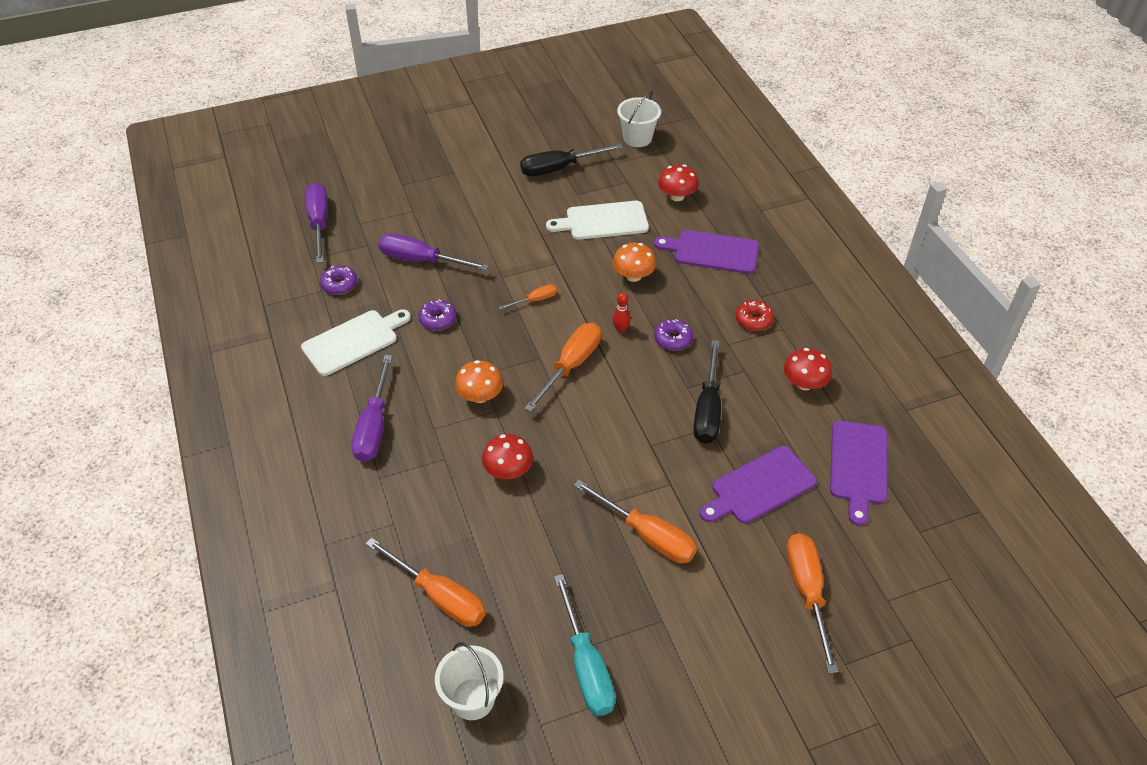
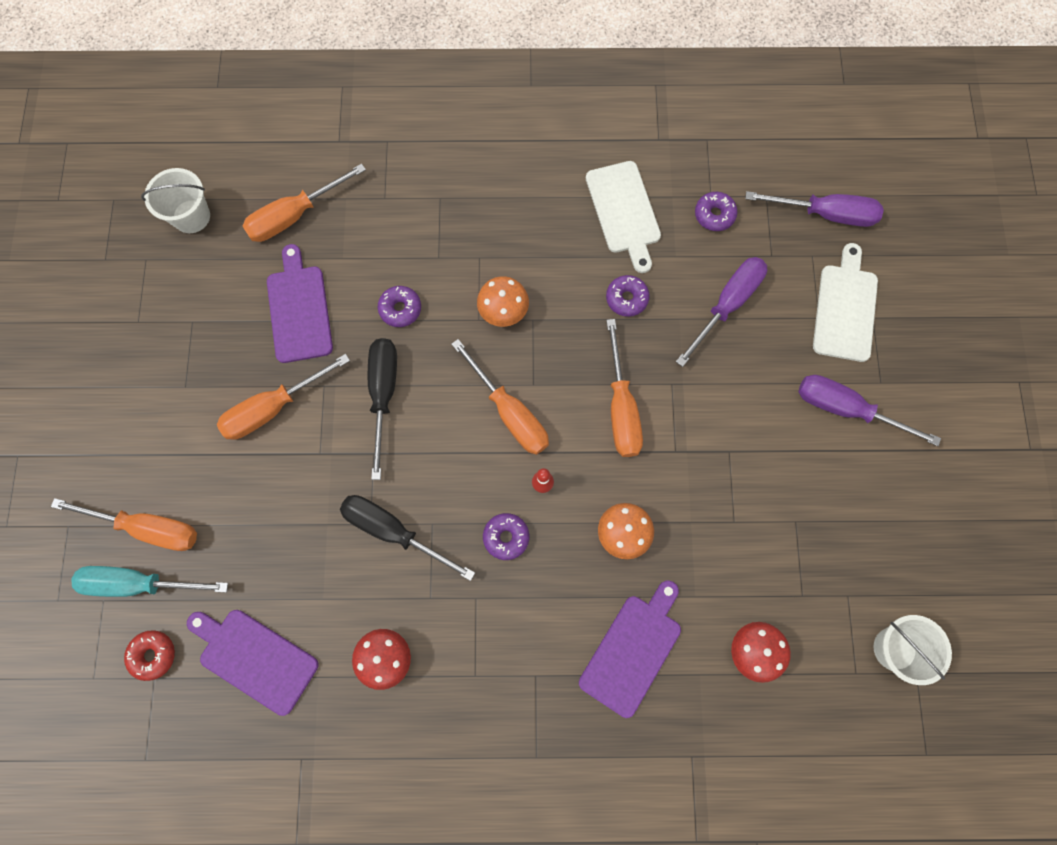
camera: 110 degrees right, 25 degrees up
purple screwdriver [352,355,392,462] -> purple screwdriver moved to [798,375,941,446]
red mushroom [482,434,533,479] -> purple donut [377,286,421,327]
orange screwdriver [499,284,557,310] -> orange screwdriver [606,319,643,457], size x1.93
black screwdriver [520,143,623,176] -> black screwdriver moved to [368,338,397,480]
white cutting board [546,201,649,240] -> white cutting board moved to [813,243,878,362]
turquoise screwdriver [554,574,615,716] -> turquoise screwdriver moved to [71,566,228,597]
purple cutting board [700,446,817,523] -> purple cutting board moved to [267,244,333,363]
red donut [736,300,774,331] -> red donut moved to [124,630,175,681]

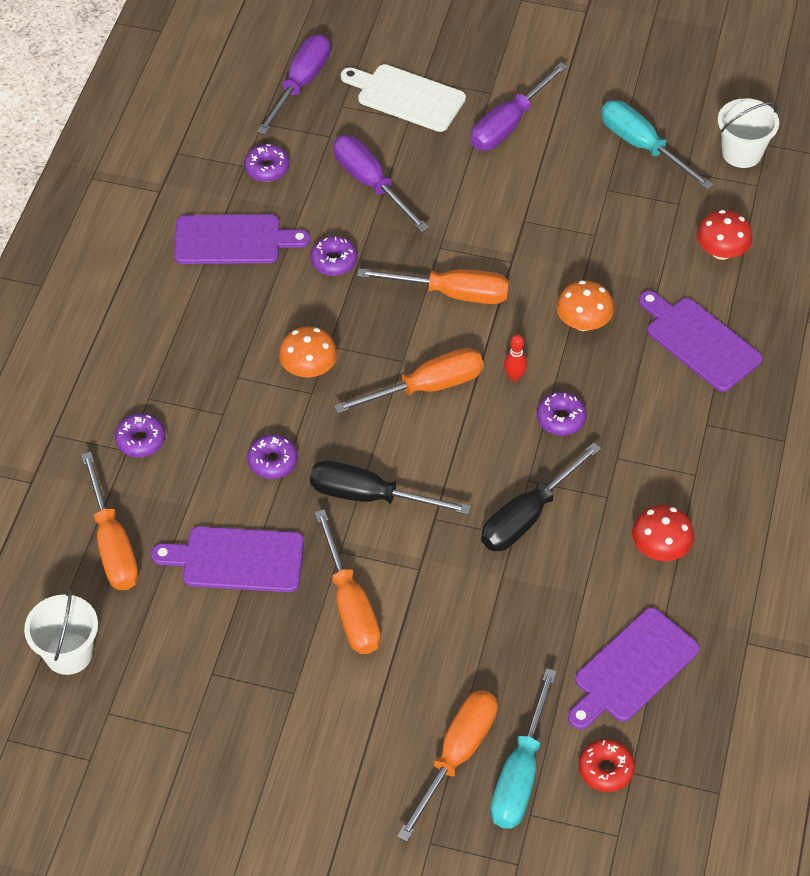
camera: 75 degrees left, 20 degrees down
white cutting board [586,161,661,273] -> purple cutting board [174,214,310,264]
none -> purple donut [115,413,165,457]
none -> turquoise screwdriver [601,100,713,189]

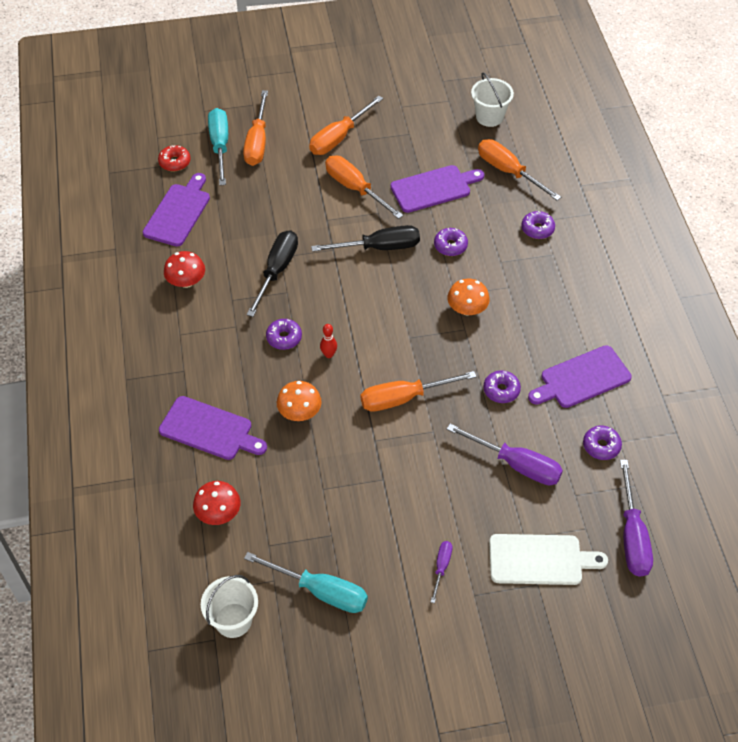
camera: 155 degrees right, 0 degrees up
orange screwdriver [334,348,484,414] -> orange screwdriver moved to [309,96,383,155]
purple screwdriver [471,62,568,150] -> purple screwdriver [431,541,453,603], size x0.52

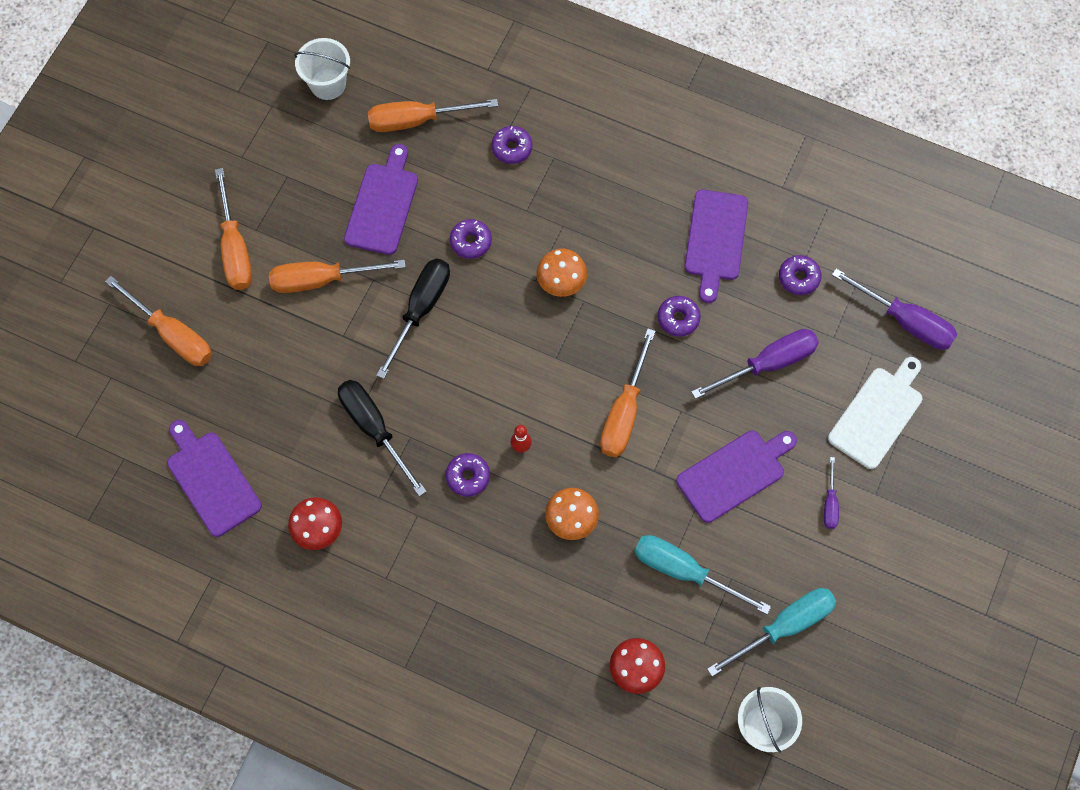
camera: 55 degrees left, 15 degrees up
red donut [158,145,191,171] -> none
purple cutting board [159,396,267,460] -> purple cutting board moved to [676,431,797,523]
turquoise screwdriver [208,108,228,185] -> turquoise screwdriver moved to [634,535,771,614]
purple screwdriver [431,541,453,603] -> purple screwdriver turned 135 degrees counterclockwise [824,457,839,529]

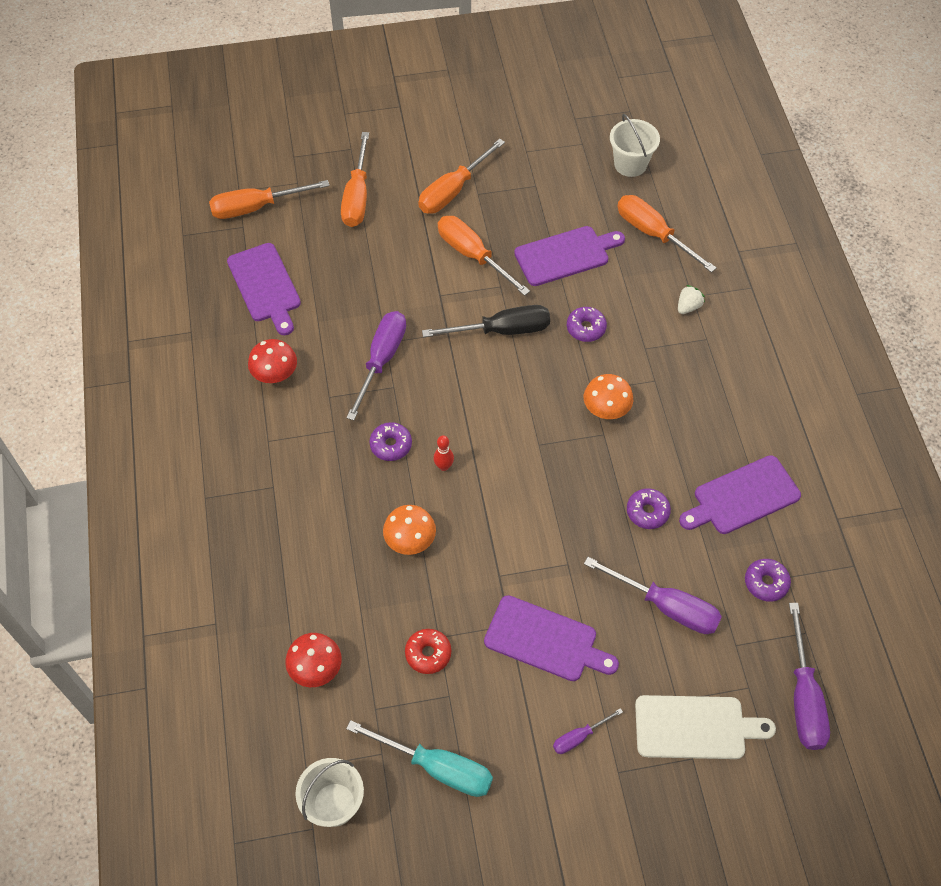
camera: 55 degrees right, 10 degrees down
purple cutting board [167,420,262,537] -> purple cutting board turned 135 degrees clockwise [227,243,301,335]
black screwdriver [338,380,427,496] -> purple screwdriver [346,311,406,420]
purple donut [491,126,533,164] -> white strawberry [678,285,705,314]
orange screwdriver [600,328,656,457] -> orange screwdriver moved to [209,180,329,219]
turquoise screwdriver [634,535,771,614] -> red donut [405,629,451,674]

